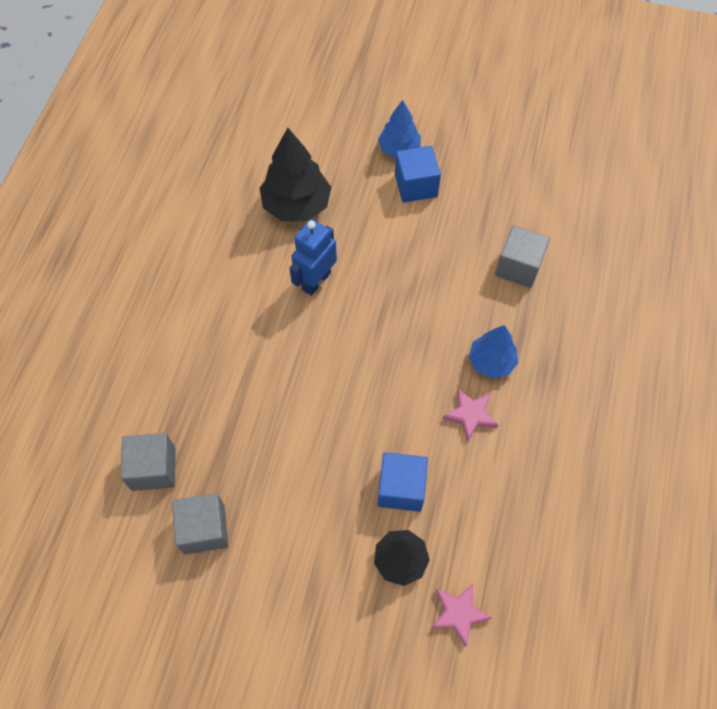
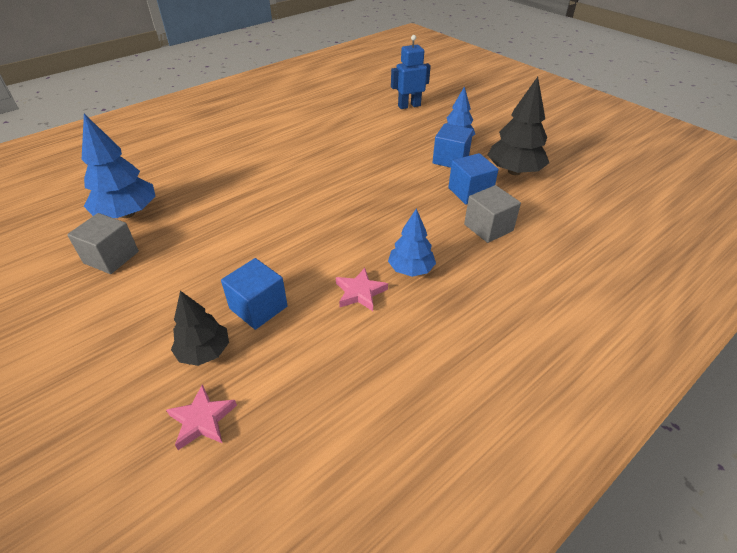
camera: 35 degrees right, 20 degrees down
grey cube [120,433,175,491] -> blue tree [82,114,156,218]
black tree [260,128,331,222] -> black tree moved to [487,77,549,175]
blue robot [289,219,337,296] -> blue robot moved to [391,35,431,109]
none -> blue cube [448,153,498,205]

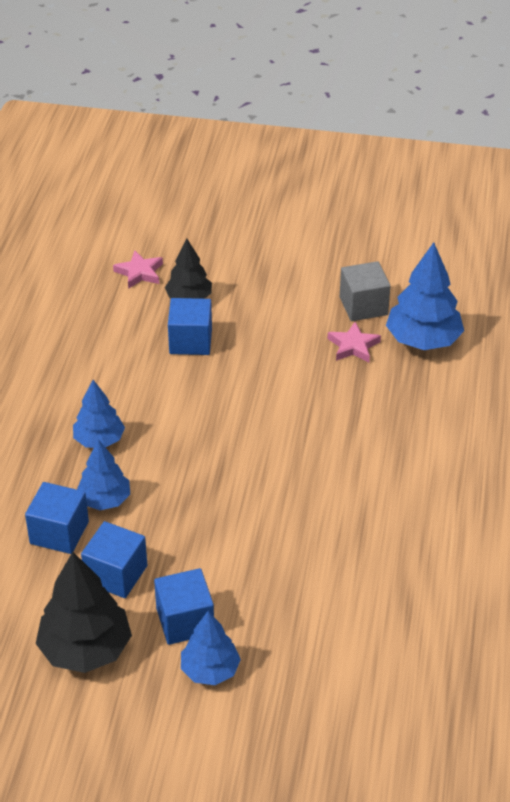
camera: 140 degrees right, 0 degrees up
pink star [336,268,388,311] -> pink star moved to [328,322,381,362]
blue robot [391,35,431,109] -> none
grey cube [464,185,521,243] -> blue cube [25,482,89,554]
none -> blue tree [77,439,130,510]

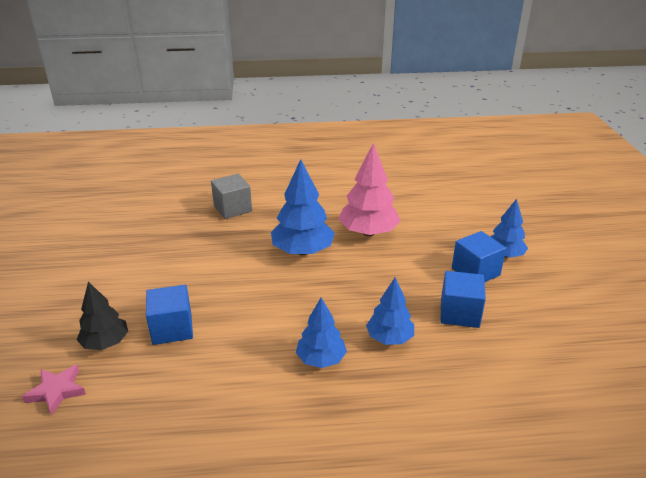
camera: 105 degrees left, 10 degrees down
blue cube [25,482,89,554] -> none
black tree [36,552,132,673] -> none
pink star [328,322,381,362] -> none
grey cube [340,261,390,321] -> grey cube moved to [211,174,252,219]
blue tree [386,242,464,350] -> blue tree moved to [271,159,335,255]
none -> pink tree [338,143,401,236]

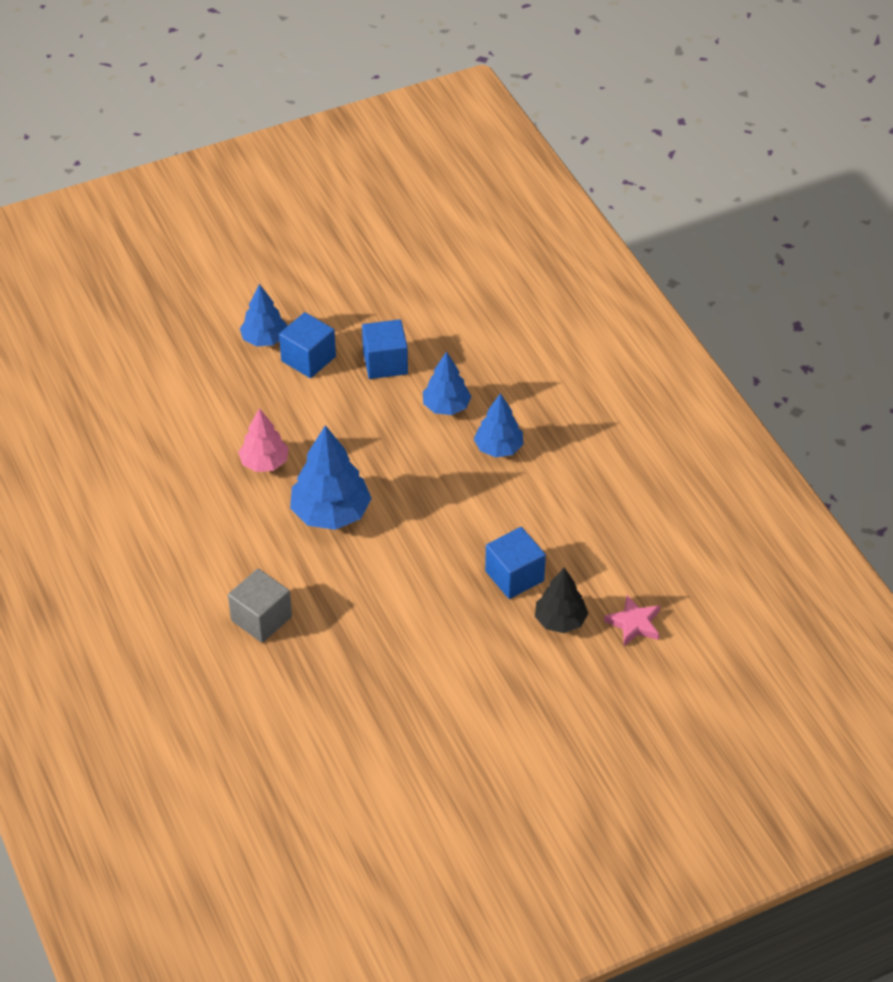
camera: 110 degrees left, 15 degrees up
pink tree [338,143,401,236] -> pink tree [238,408,289,472], size x0.63

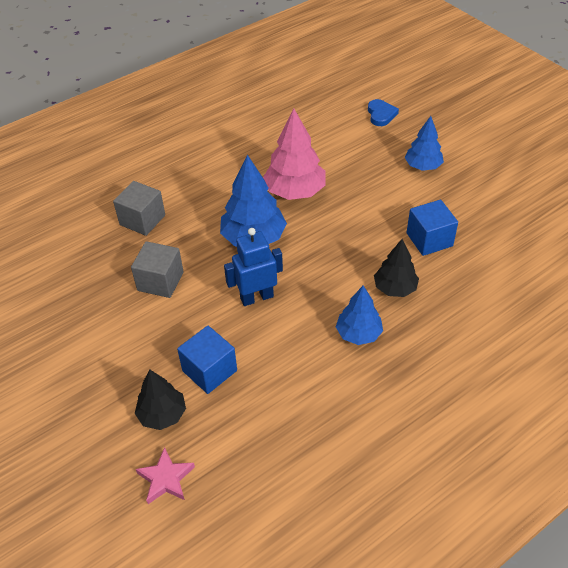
camera: 80 degrees right, 0 degrees up
pink tree [238,408,289,472] -> pink tree [263,109,325,200], size x1.58
blue cube [279,312,336,378] -> none
blue tree [423,351,471,415] -> black tree [374,239,419,297]
none -> grey cube [131,241,184,298]
none -> blue robot [224,228,283,306]
none -> blue heart [368,99,399,126]

